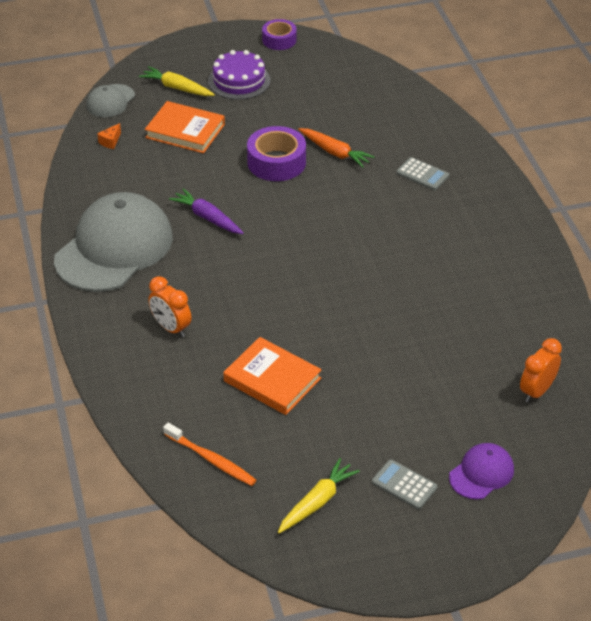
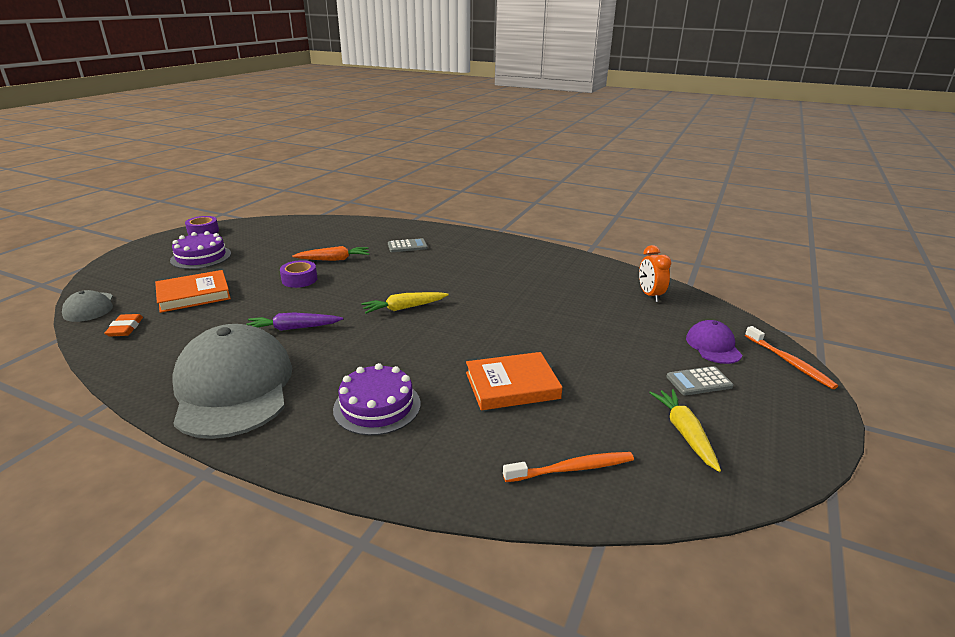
camera: 50 degrees left, 15 degrees down
orange cheese [97,123,121,149] -> orange eraser [105,314,143,337]
yellow carrot [139,66,215,96] -> yellow carrot moved to [361,292,449,314]
orange clock [148,276,191,337] -> purple cake [333,363,421,436]
purple tape [247,126,306,181] -> purple tape [280,260,317,288], size x0.65
none -> orange toothbrush [745,326,838,389]

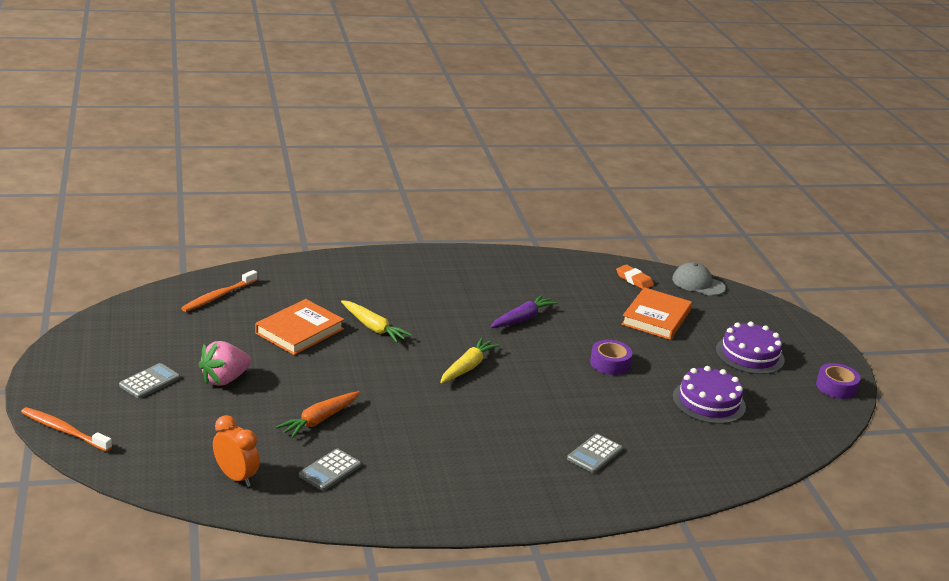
camera: 140 degrees right, 0 degrees up
grey cap [172,324,292,439] -> none
orange carrot [292,246,369,261] -> orange carrot moved to [276,391,360,438]
purple cake [333,363,421,436] -> purple cake moved to [673,366,746,424]
yellow carrot [649,389,721,472] -> yellow carrot moved to [341,300,412,343]
purple cap [686,320,742,364] -> none
none -> pink strawberry [198,341,251,385]
none -> grey calculator [299,449,361,491]

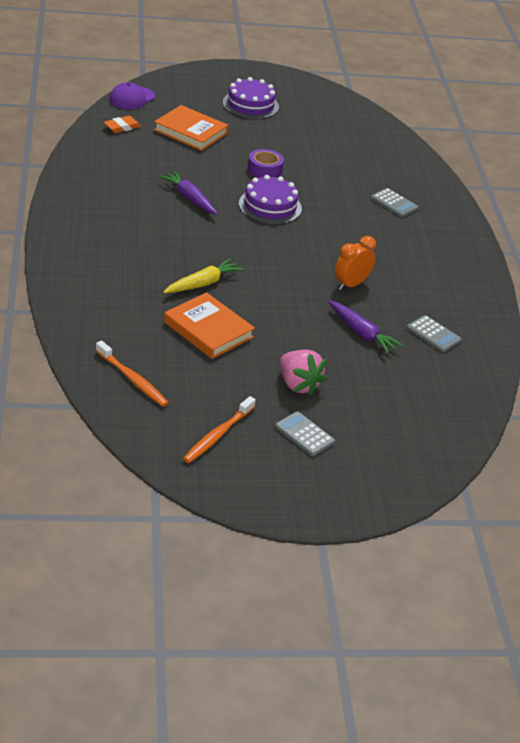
camera: 85 degrees left, 10 degrees up
orange toothbrush [21,407,112,452] -> orange toothbrush moved to [183,396,256,463]
orange clock [213,415,260,487] -> orange clock moved to [334,236,376,290]
orange carrot [276,391,360,438] -> purple carrot [328,300,403,354]
yellow carrot [440,337,500,383] -> none
grey cap [672,262,726,296] -> purple cap [109,82,155,110]
purple cake [673,366,746,424] -> purple cake moved to [239,175,302,224]
purple tape [816,363,861,399] -> none

